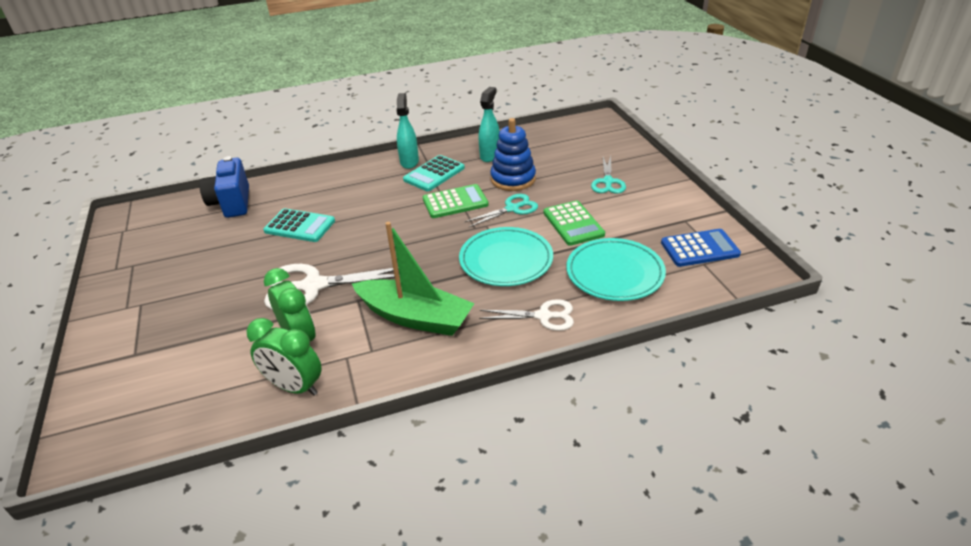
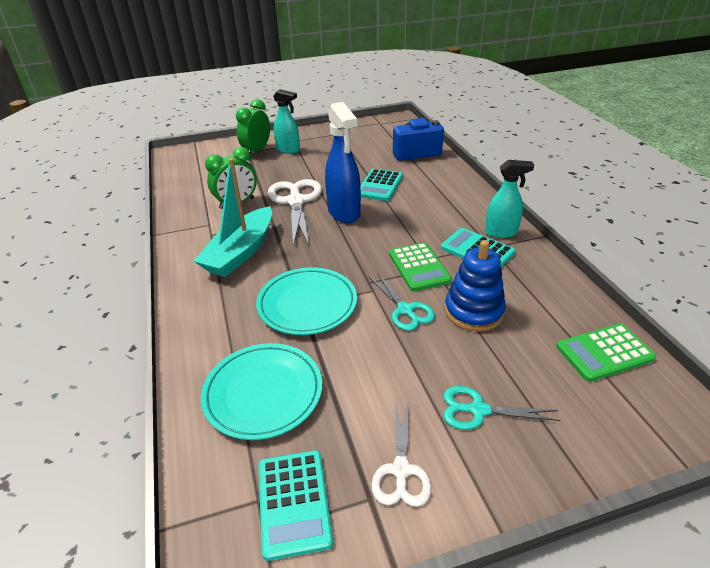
camera: 90 degrees right, 0 degrees up
green clock [247,318,322,396] -> green clock moved to [236,99,270,154]
green boat [352,222,475,336] -> turquoise boat [194,158,272,277]
turquoise spray bottle [479,87,500,162] -> turquoise spray bottle moved to [273,89,300,154]
white scissors [479,299,574,331] -> white scissors moved to [372,400,431,507]
green calculator [544,201,605,246] -> green calculator moved to [556,324,656,382]
blue calculator [661,229,741,267] -> turquoise calculator [259,450,333,561]
none -> blue spray bottle [325,102,361,223]

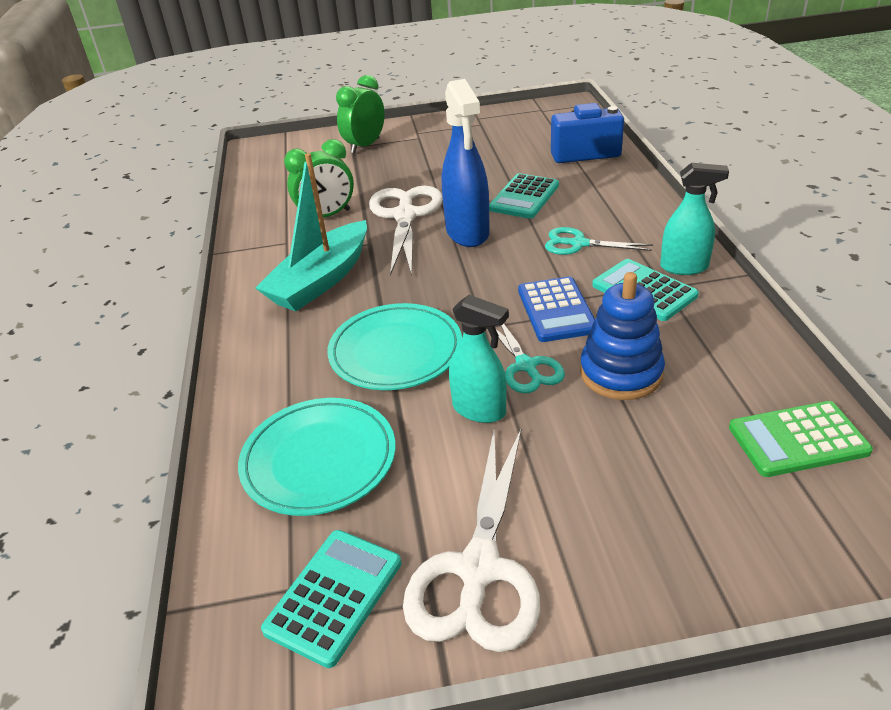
camera: 10 degrees right, 0 degrees up
turquoise calculator [259,450,333,561] -> turquoise calculator turned 150 degrees counterclockwise [261,530,401,668]
turquoise spray bottle [273,89,300,154] -> turquoise spray bottle moved to [449,295,509,423]
white scissors [372,400,431,507] -> white scissors [403,429,540,652], size x1.71
green calculator [389,242,452,291] -> blue calculator [518,276,595,342]
turquoise scissors [443,386,561,430] -> turquoise scissors moved to [545,227,653,255]

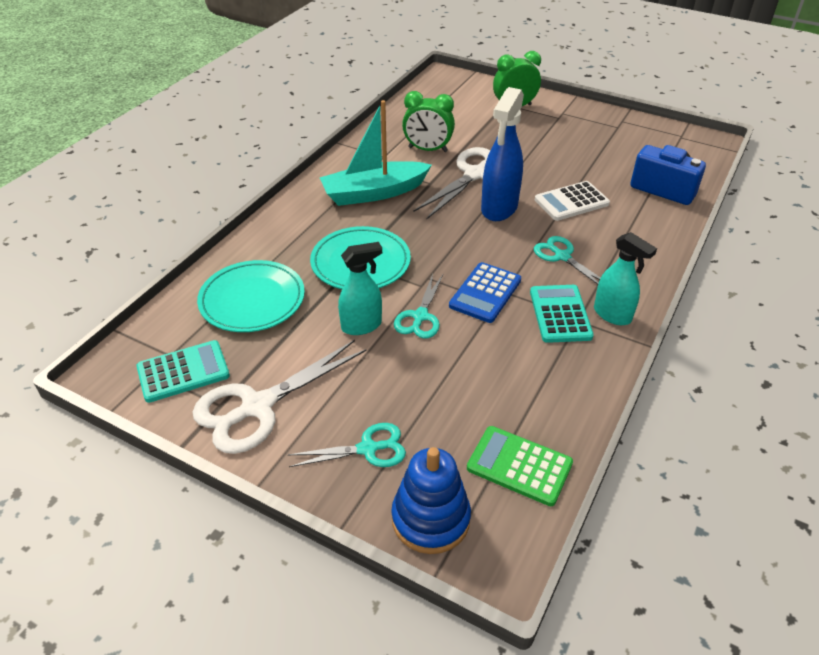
camera: 35 degrees right, 5 degrees up
turquoise spray bottle [449,295,509,423] -> turquoise spray bottle turned 90 degrees counterclockwise [338,242,382,335]
turquoise calculator [489,173,559,219] -> white calculator [535,181,610,221]
blue stacking toy [580,272,665,400] -> blue stacking toy moved to [391,447,471,554]
none -> turquoise scissors [288,423,406,467]

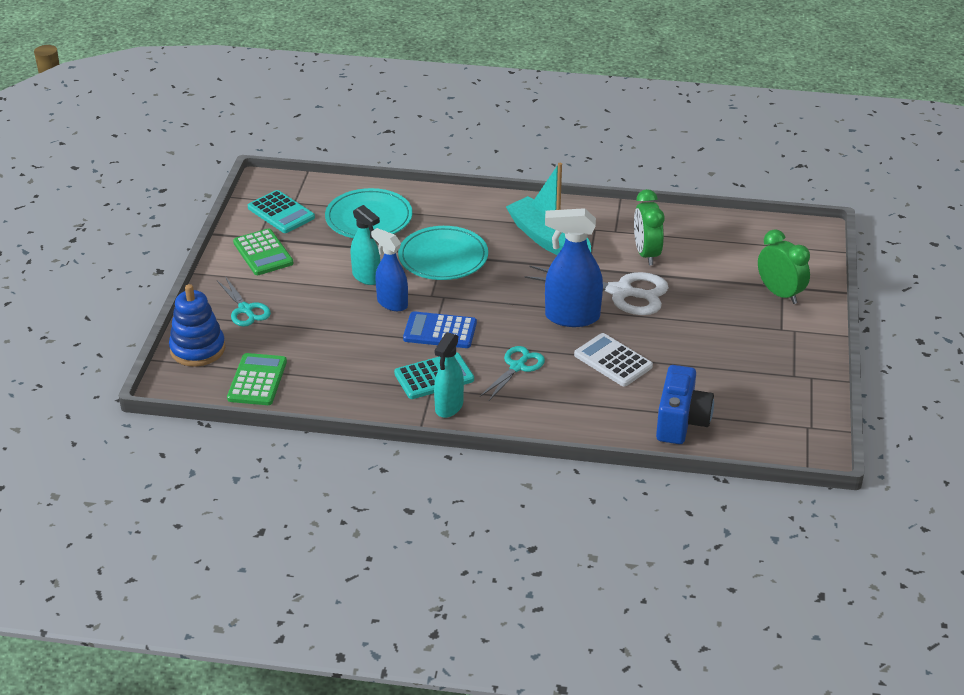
camera: 70 degrees right, 5 degrees down
white scissors [192,340,367,454] -> green calculator [233,228,294,275]
turquoise scissors [394,274,443,339] -> blue spray bottle [371,228,408,311]

